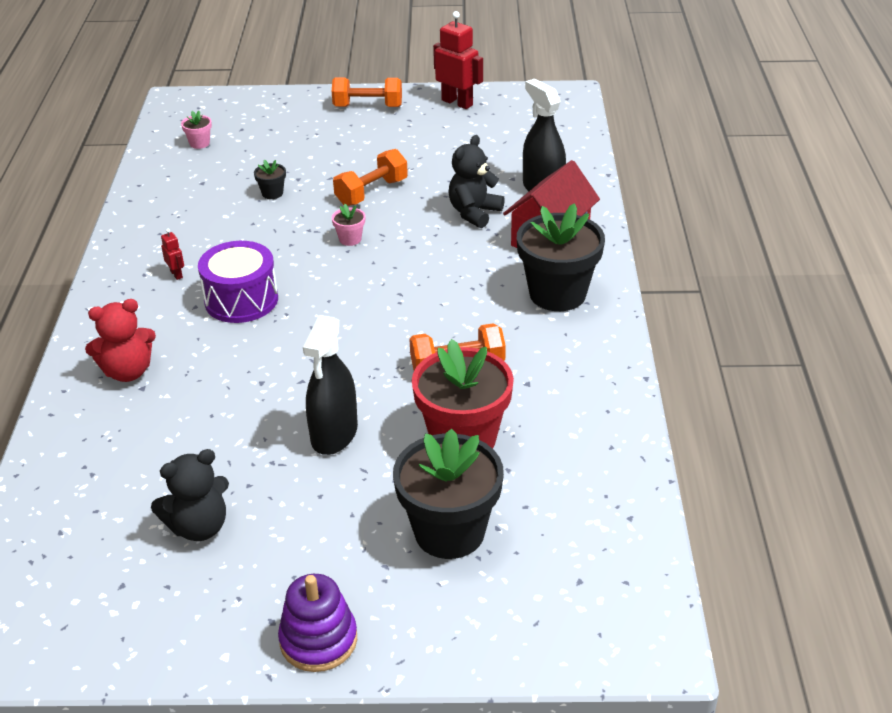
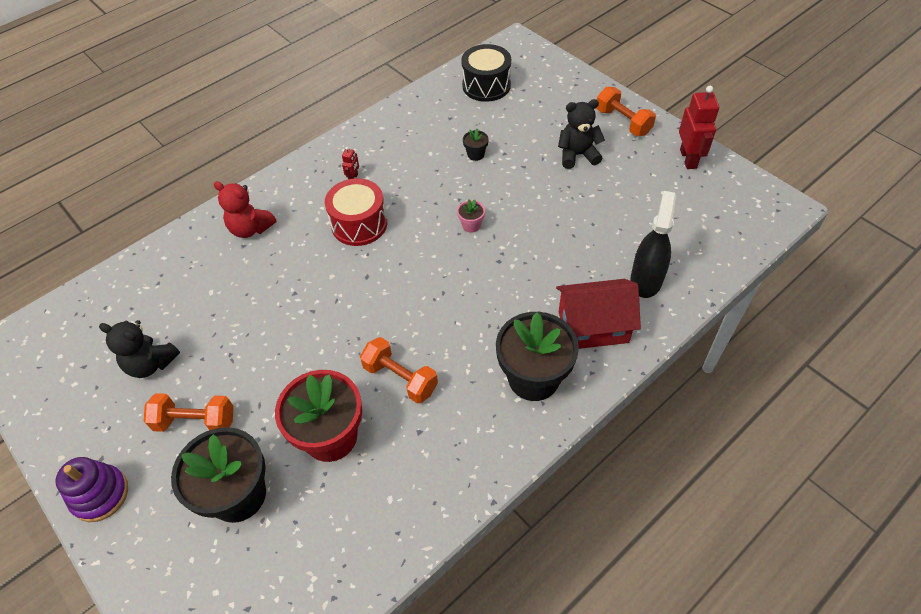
camera: 50 degrees right, 15 degrees up
pink flower pot [181,111,212,149] -> black drum [461,44,511,102]
purple drum [198,241,278,323] -> red drum [325,178,387,246]
black spray bottle [303,315,358,455] -> none
orange dumbbell [333,149,408,206] -> orange dumbbell moved to [144,393,234,432]
black teddy bear [448,135,505,228] -> black teddy bear moved to [558,99,605,169]

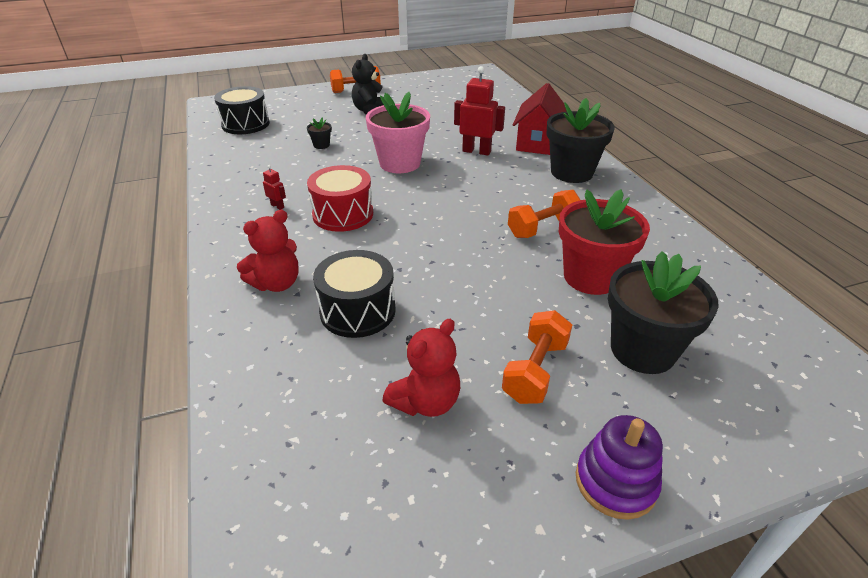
camera: 70 degrees left, 15 degrees down
black teddy bear [99,320,180,378] -> red teddy bear [382,319,460,417]
pink flower pot [457,199,485,233] -> pink flower pot [366,92,430,173], size x2.39
black spray bottle [630,191,676,298] -> none
red robot [679,86,719,169] -> red robot moved to [454,66,505,155]
none -> black drum [313,250,396,338]

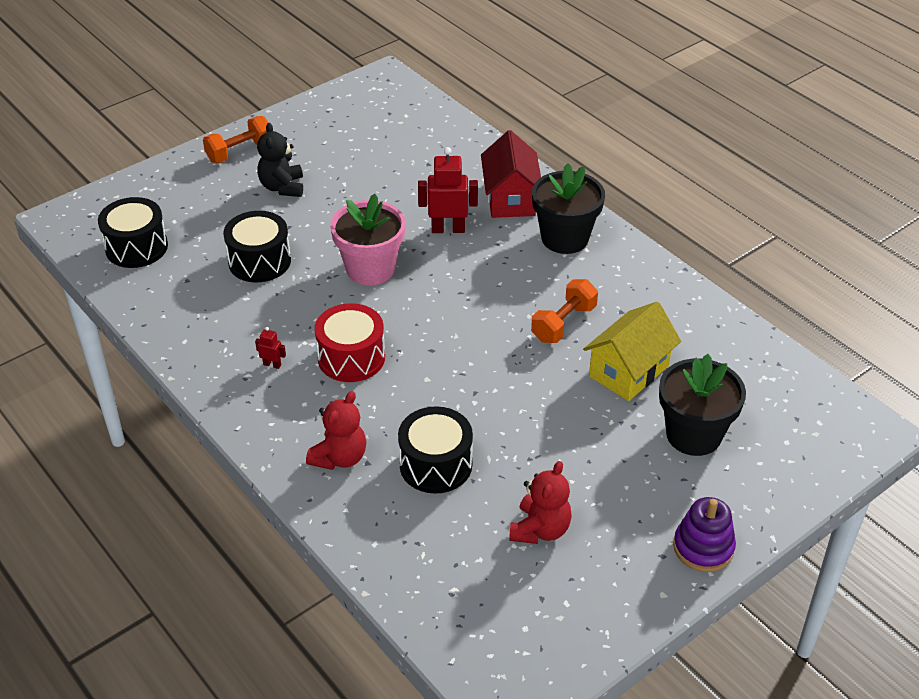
camera: 20 degrees left, 5 degrees up
black flower pot [307,118,332,149] -> black drum [223,211,291,282]
orange dumbbell [502,310,572,404] -> none
red flower pot [559,189,650,295] -> yellow house [583,301,681,401]

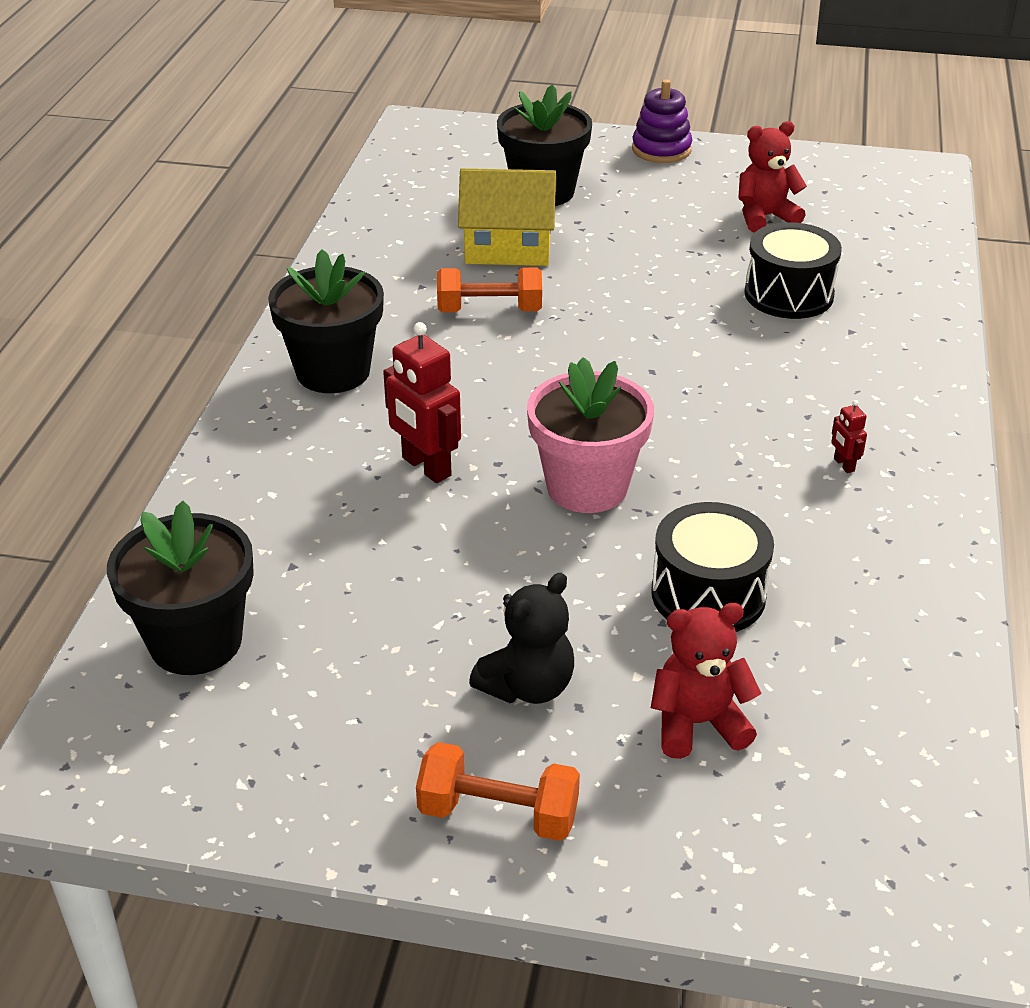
camera: 130 degrees left, 5 degrees down
black drum [98,197,168,268] -> none
red teddy bear [306,391,366,470] -> red teddy bear moved to [651,603,761,759]
red drum [314,303,385,382] -> none
red house [481,130,541,218] -> none
none -> black flower pot [107,501,254,675]

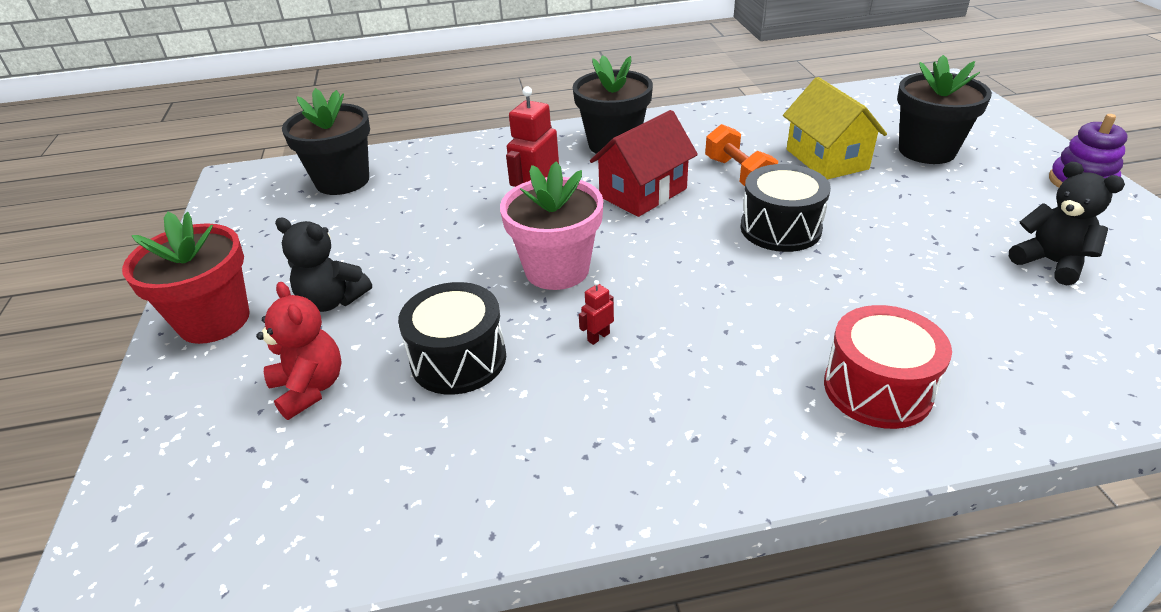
camera: 70 degrees right, 0 degrees up
orange dumbbell [416,742,580,841] -> red flower pot [122,212,250,344]
red teddy bear [738,121,807,232] -> black teddy bear [1009,162,1125,285]
black drum [744,222,842,319] -> black drum moved to [740,164,831,252]
red robot [831,400,867,473] -> red robot moved to [579,280,614,345]
none -> red house [590,110,698,217]
none -> red drum [824,305,952,429]

